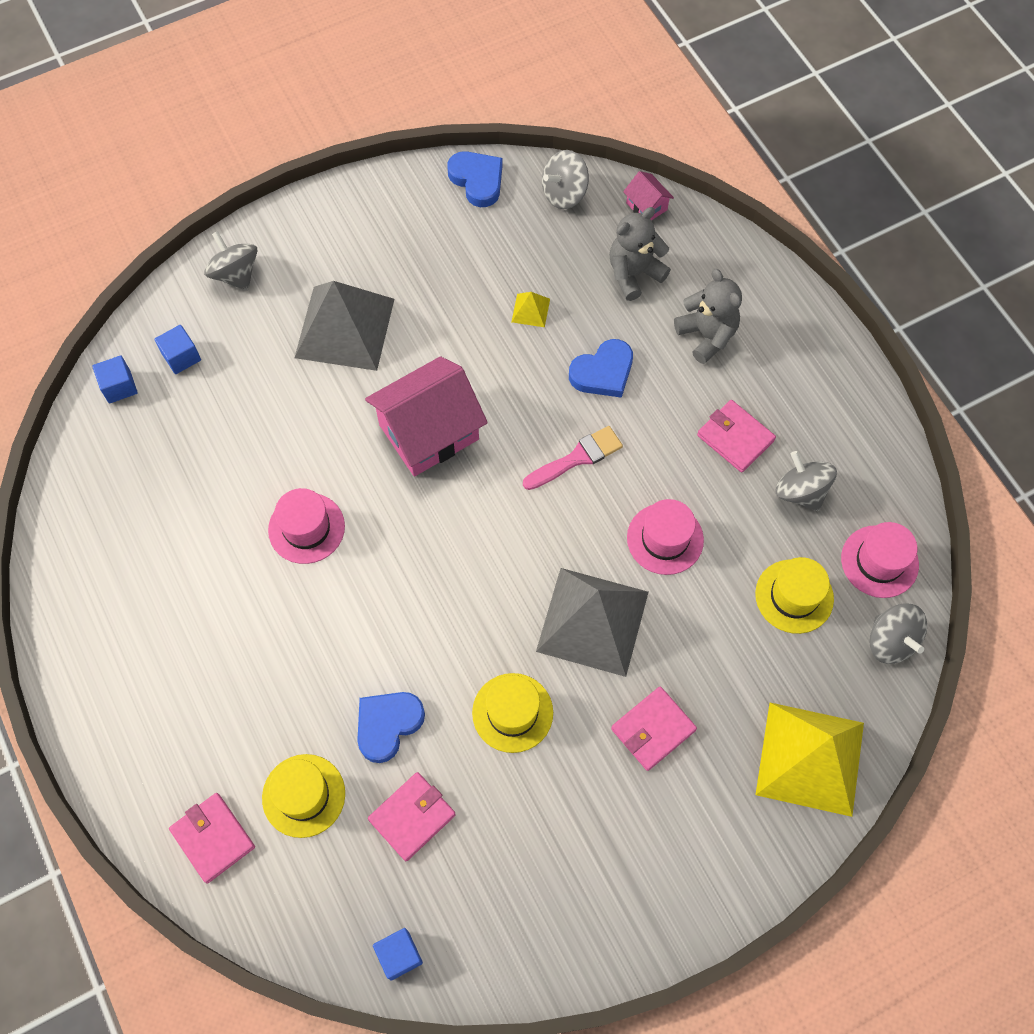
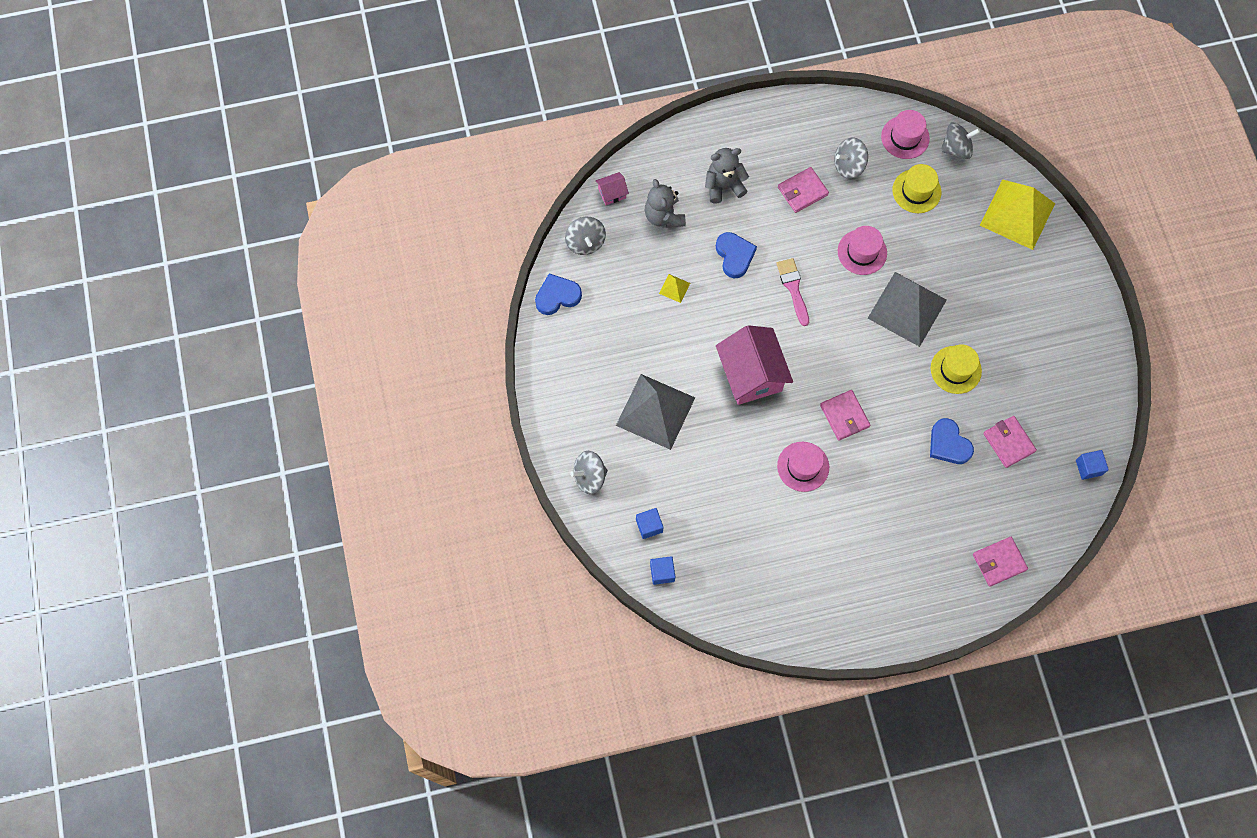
camera: 75 degrees left, 5 degrees up
yellow hat [262,754,345,838] -> none
pink wallet [611,687,697,771] -> pink wallet moved to [820,390,870,441]

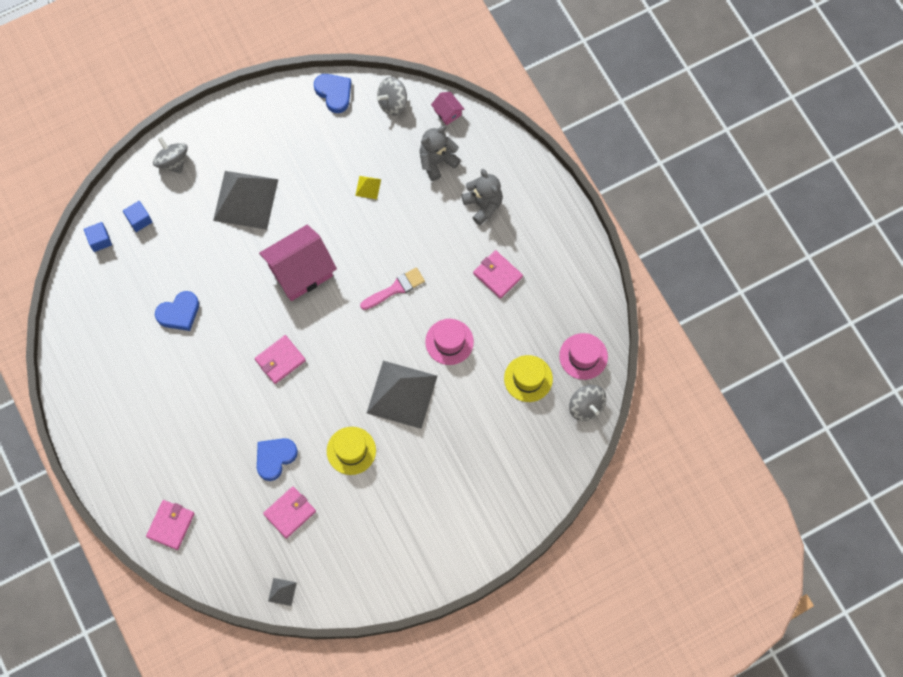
camera: 75 degrees right, 0 degrees up
blue heart [716,232,757,278] -> blue heart moved to [155,291,199,331]
pink hat [777,442,829,492] -> none
grey spinning top [834,138,868,179] -> none
pink wallet [973,537,1028,587] -> pink wallet turned 60 degrees clockwise [146,500,195,550]
yellow pyramid [980,179,1055,250] -> none
blue cube [1076,450,1109,480] -> grey pyramid [268,578,297,606]

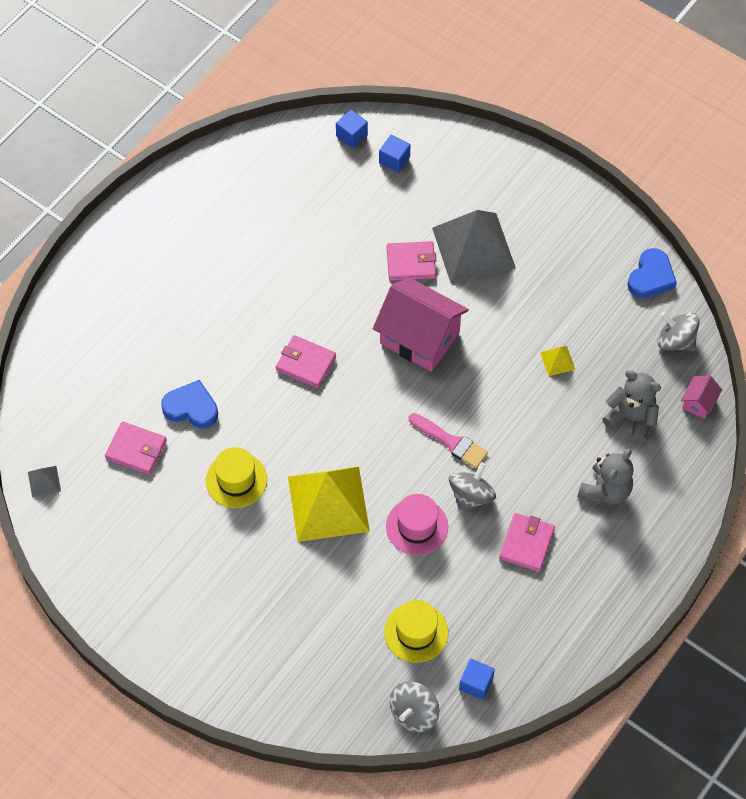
camera: 65 degrees right, 10 degrees down
pink wallet [146,500,195,550] -> pink wallet moved to [387,241,436,281]
grey spinning top [153,137,188,174] -> grey spinning top moved to [449,462,496,513]
blue heart [155,291,199,331] -> none
grey pyramid [367,361,437,429] -> yellow pyramid [288,467,370,542]
pink hat [559,333,608,380] -> blue cube [459,659,495,700]

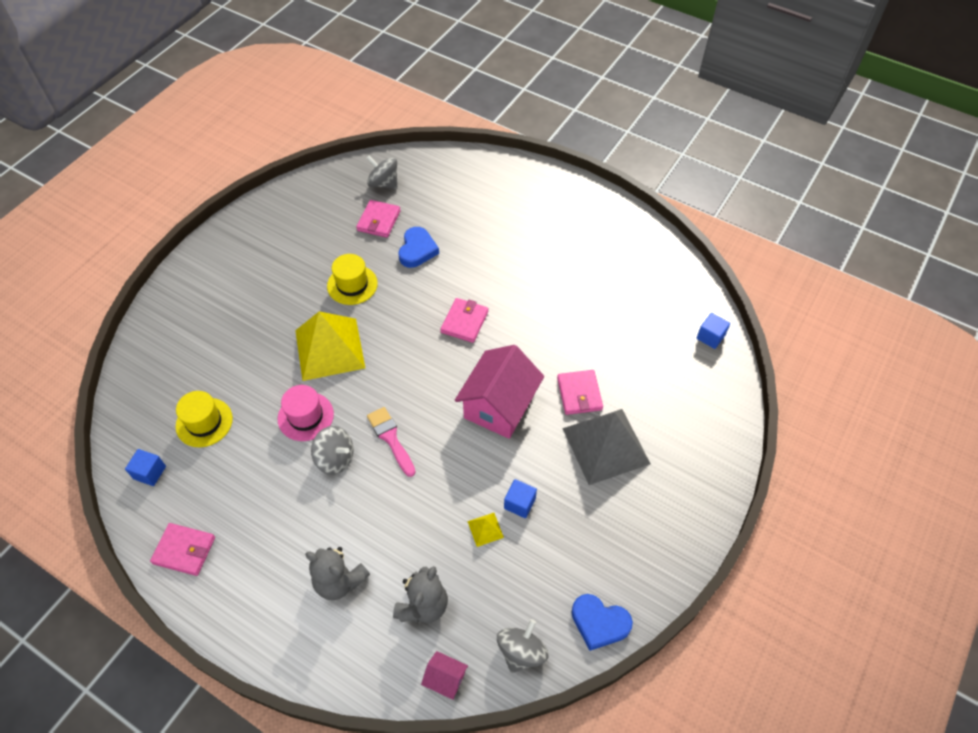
camera: 85 degrees right, 5 degrees down
grey pyramid [28,466,61,498] -> none
blue cube [379,135,410,173] -> blue cube moved to [504,479,537,518]
grey spinning top [390,681,439,733] -> grey spinning top moved to [366,155,398,189]
pink brush [409,413,488,468] -> pink brush turned 120 degrees clockwise [367,407,416,477]
pink wallet [499,513,555,572] -> pink wallet moved to [150,523,215,576]

